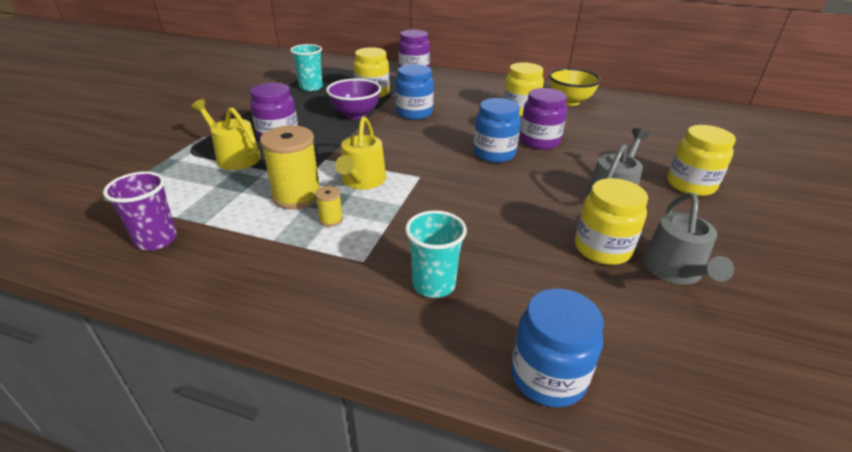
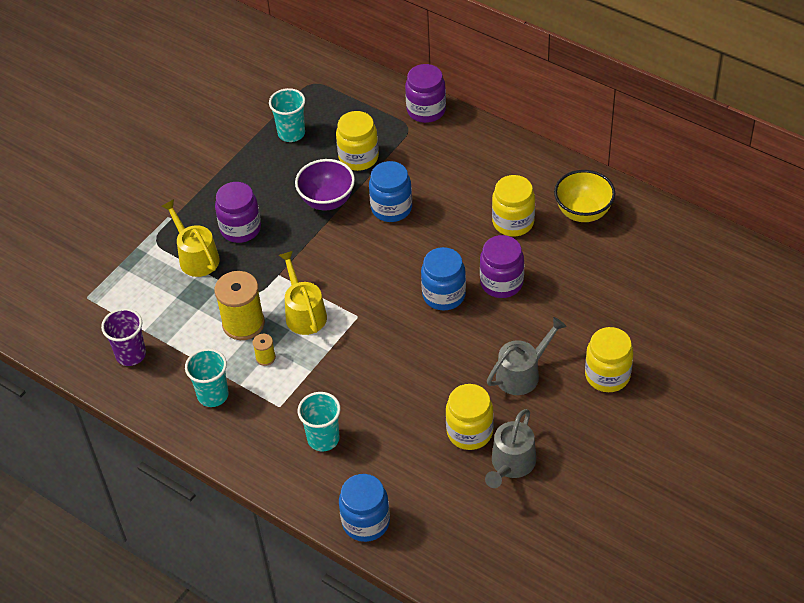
camera: 20 degrees right, 15 degrees up
yellow watering can [335,116,386,190] -> yellow watering can turned 135 degrees clockwise [279,251,327,335]
none -> turquoise cup [185,348,229,407]

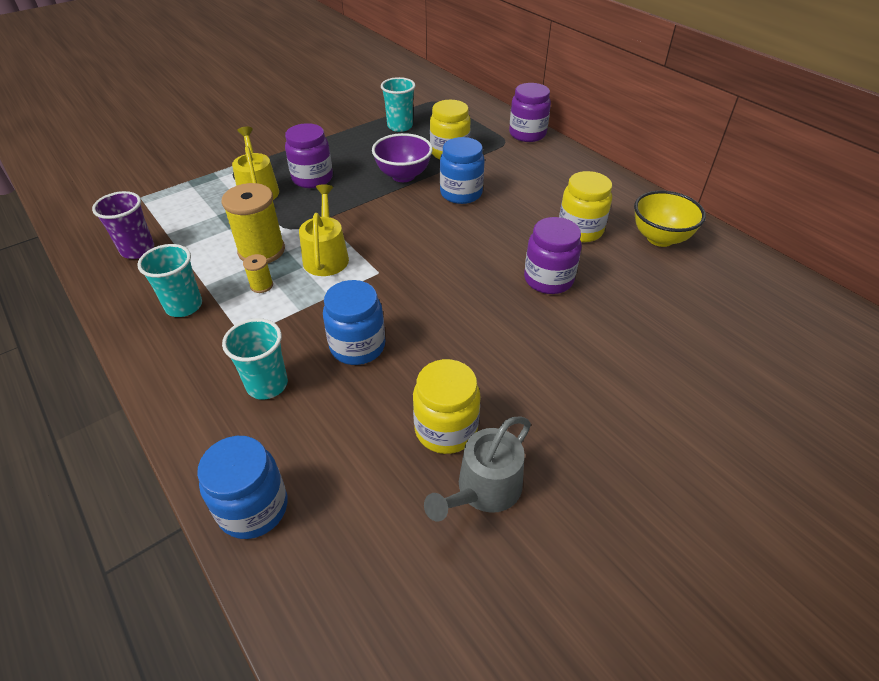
camera: 15 degrees right, 5 degrees down
blue jar [421,247,466,311] -> blue jar moved to [323,280,385,365]
grey watering can [487,317,567,395] -> none
yellow jar [585,327,633,392] -> none

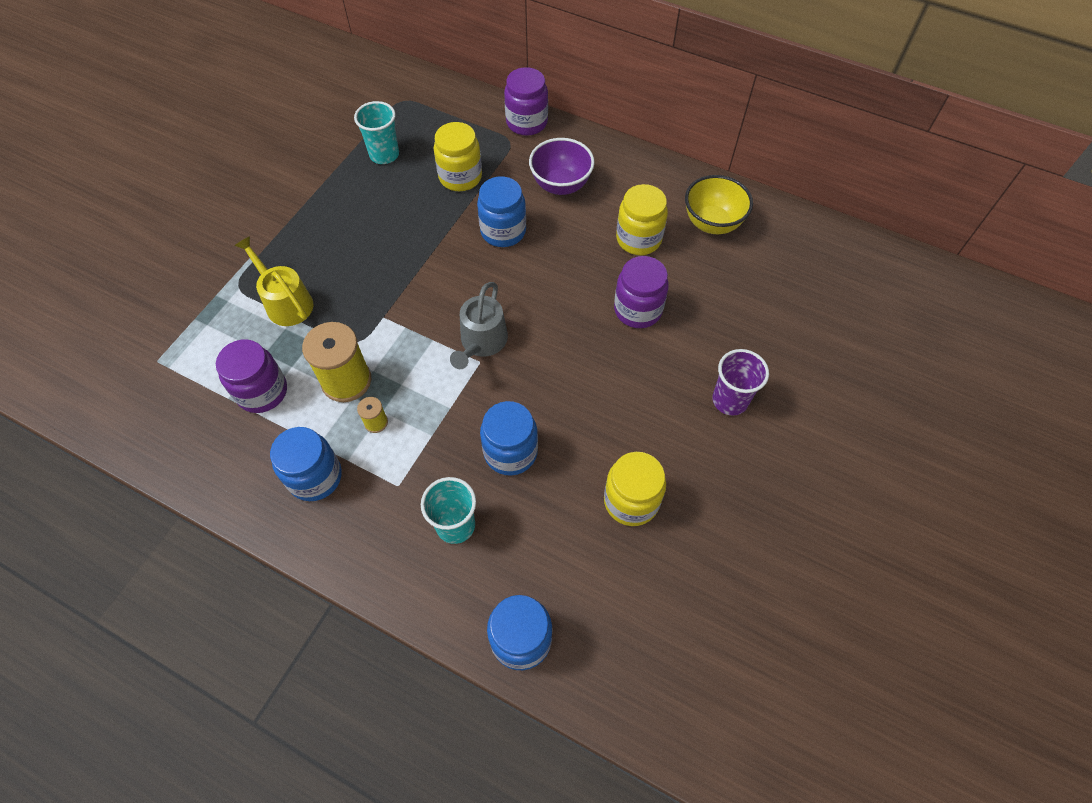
camera: 25 degrees left, 15 degrees up
purple cup [92,191,154,259] -> purple cup moved to [712,349,769,416]
turquoise cup [137,244,202,317] -> blue jar [270,427,342,501]
purple jar [285,123,333,188] -> purple jar moved to [216,339,287,413]
yellow watering can [299,184,349,276] -> none
purple bowl [372,133,433,182] -> purple bowl moved to [529,138,595,195]
grey watering can [424,416,531,522] -> grey watering can moved to [450,282,508,369]

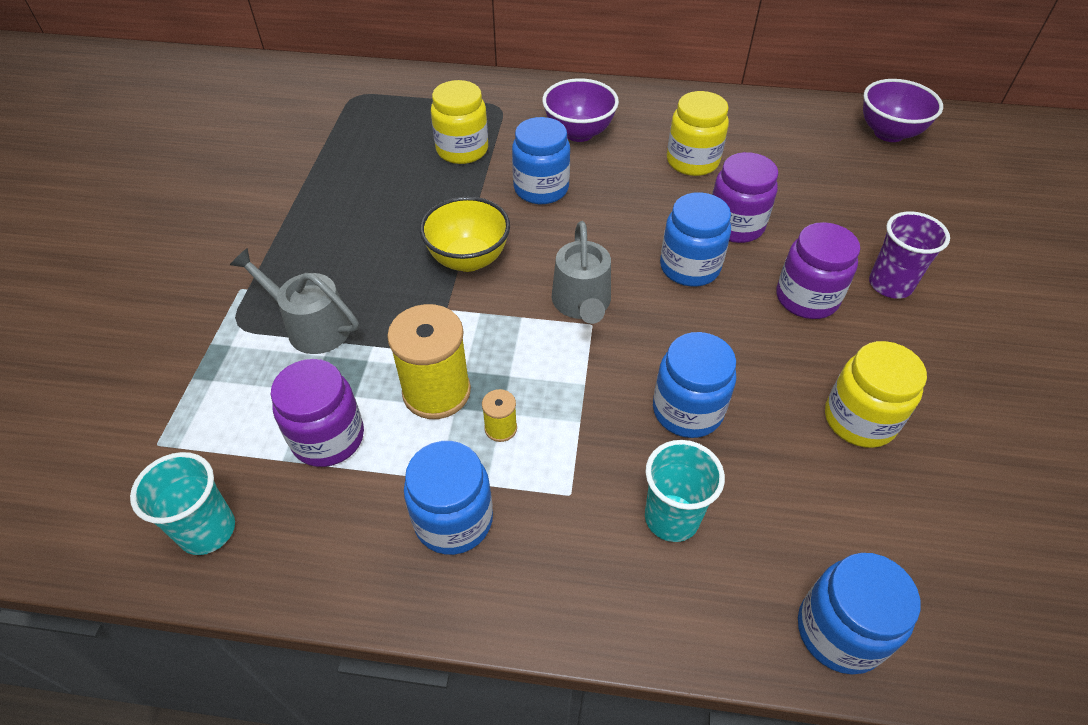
camera: 20 degrees left, 10 degrees down
yellow watering can [234,236,313,326] -> grey watering can [230,248,359,354]
turquoise cup [354,101,399,164] -> turquoise cup moved to [130,452,235,555]
purple jar [504,67,548,136] -> purple jar moved to [776,222,860,319]
yellow bowl [685,175,753,234] -> yellow bowl moved to [420,196,510,272]
none -> blue jar [660,192,731,286]
none -> purple bowl [863,79,943,142]

